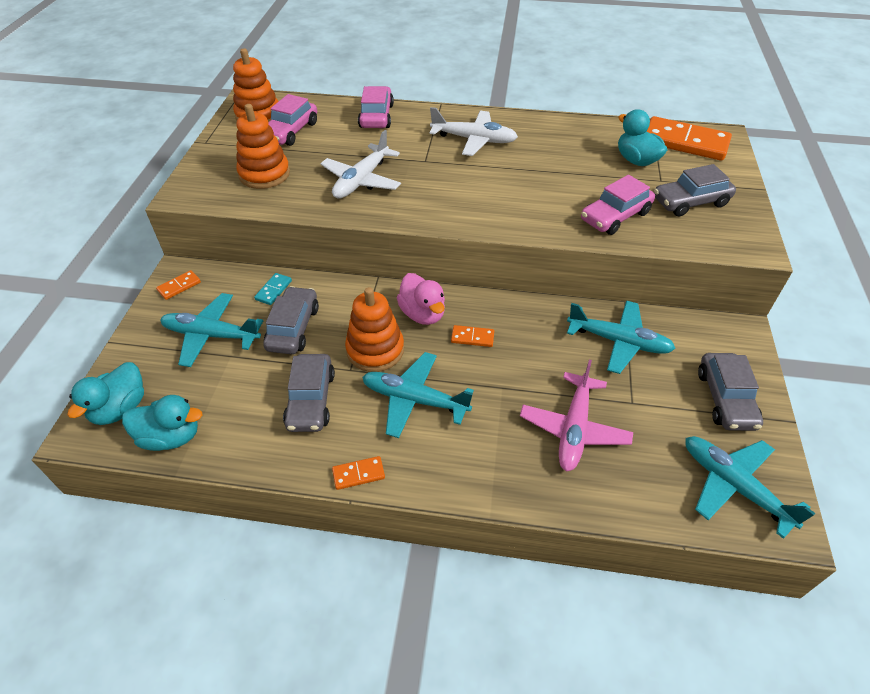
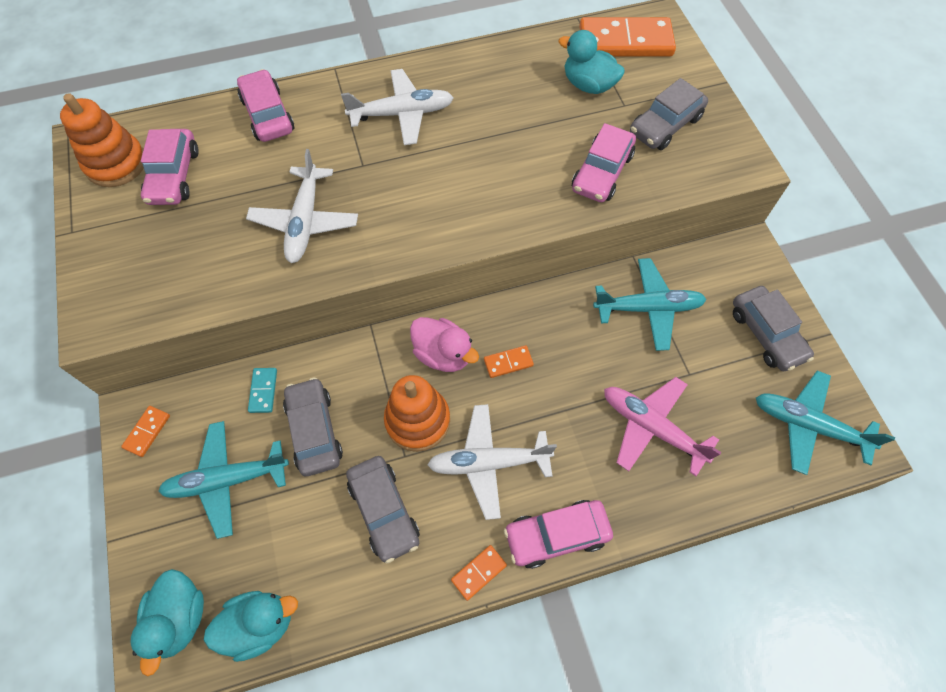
camera: 25 degrees left, 15 degrees up
orange stacking toy [236,104,290,189] -> none
turquoise plane [362,352,474,438] -> white plane [427,404,557,520]
pink plane [520,360,633,472] -> pink plane turned 135 degrees clockwise [604,377,721,476]
none -> pink car [504,500,613,569]

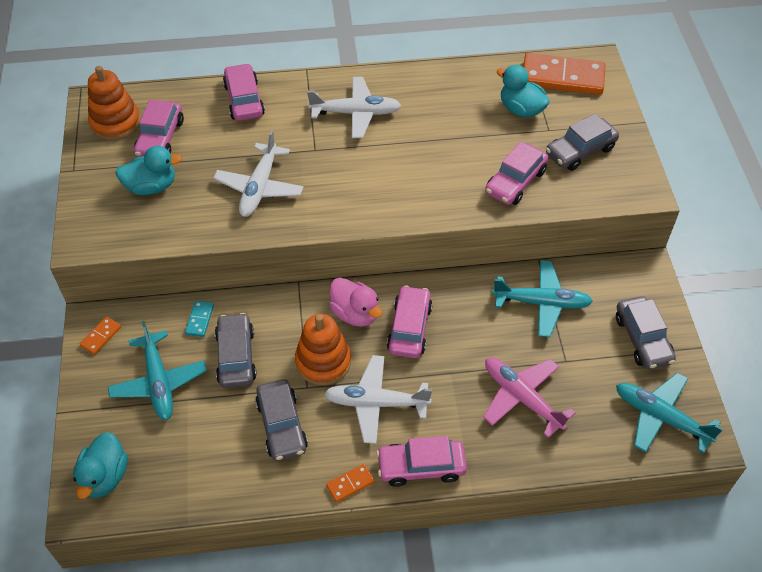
camera: 10 degrees right, 10 degrees down
turquoise plane [158,421,289,539] -> turquoise plane turned 105 degrees counterclockwise [108,321,207,420]
turquoise duck [204,591,298,662] -> turquoise duck moved to [115,146,182,195]
orange domino [484,345,534,378] -> pink car [387,285,433,358]

